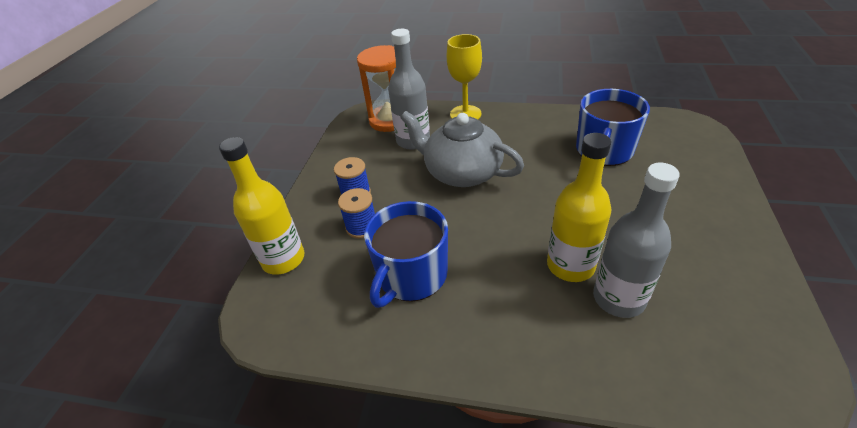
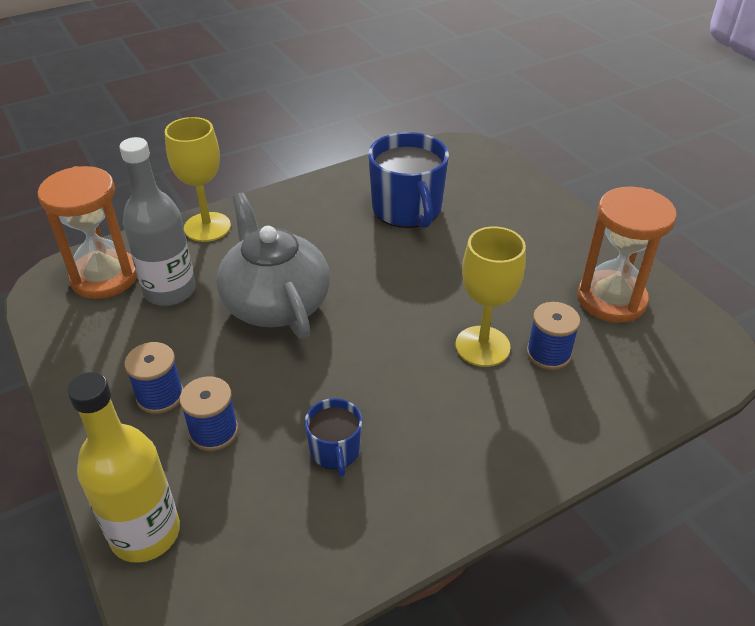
camera: 45 degrees left, 0 degrees up
blue mug [364,201,448,308] -> blue mug [305,398,362,477], size x0.53
grey teapot [400,111,524,187] -> grey teapot turned 75 degrees clockwise [217,193,330,339]
yellow bottle [547,133,612,282] -> yellow goblet [455,227,526,367]
grey bottle [593,163,679,318] -> blue spool [527,302,580,370]
none -> orange hourglass [577,187,677,323]

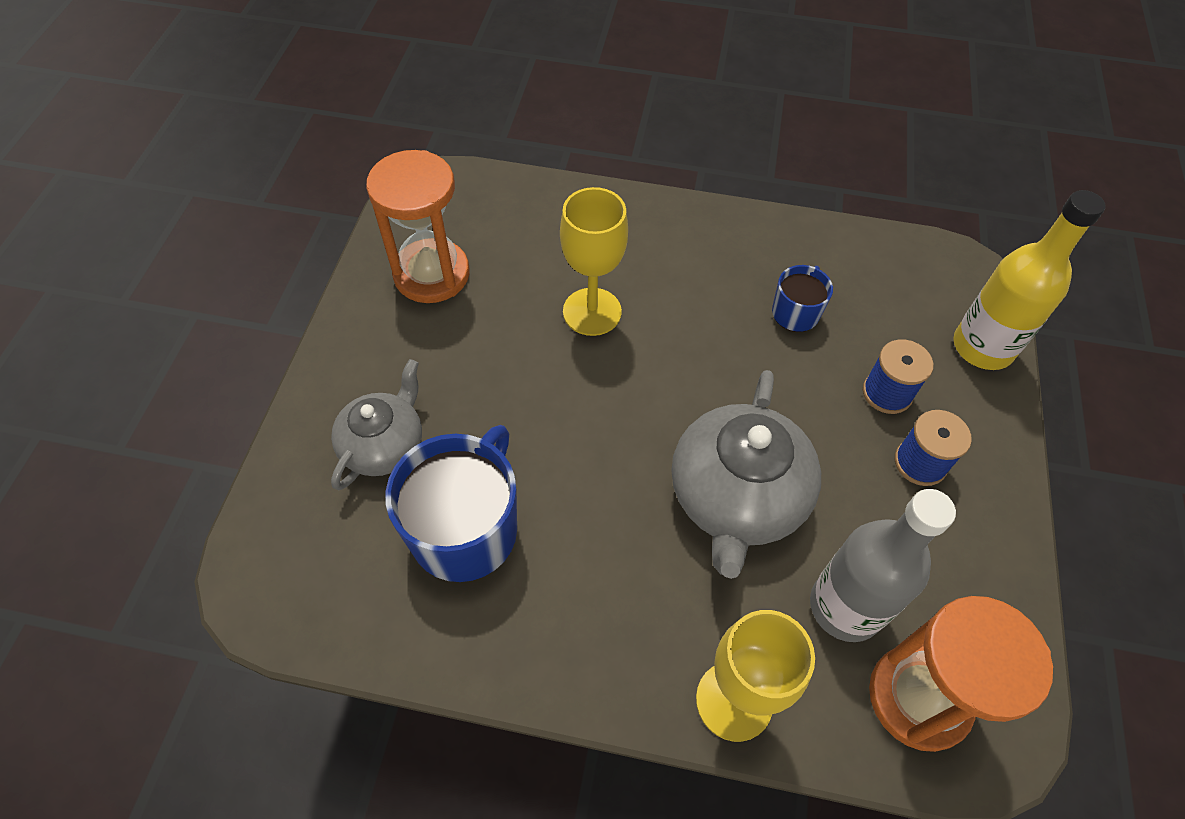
camera: 140 degrees left, 15 degrees up
blue spool [527,302,580,370] -> none
none -> grey teapot [331,359,422,490]

